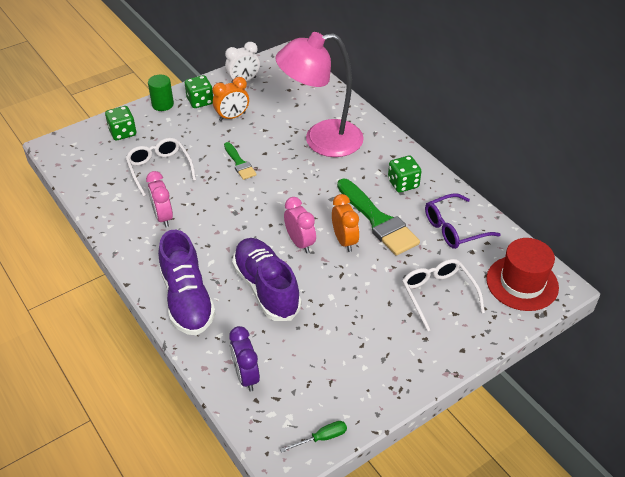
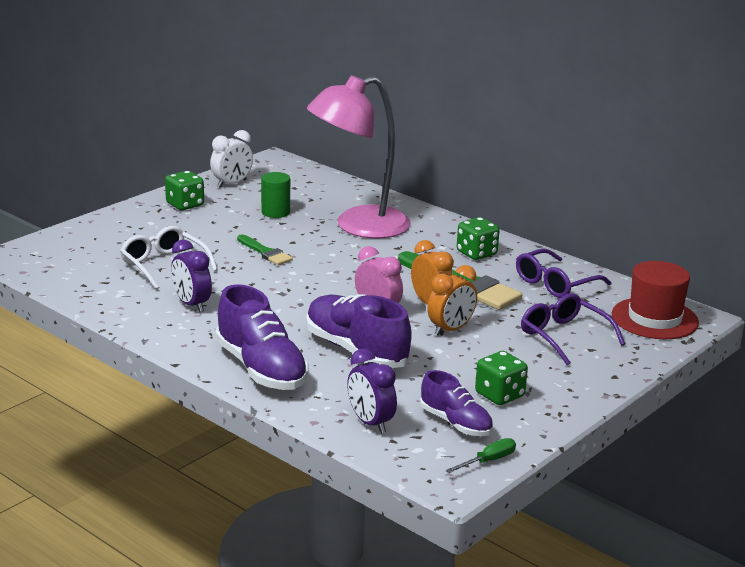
camera: 15 degrees left, 20 degrees down
green dice [105,106,136,140] -> green dice moved to [475,351,528,405]
pink clock [146,171,173,227] -> purple clock [171,240,212,312]
green cylinder [148,75,174,111] -> green cylinder moved to [261,172,290,218]
orange clock [213,77,249,121] -> orange clock moved to [427,265,477,336]
white glasses [402,259,485,332] -> purple glasses [521,293,625,365]
none -> purple shoe [420,370,493,436]

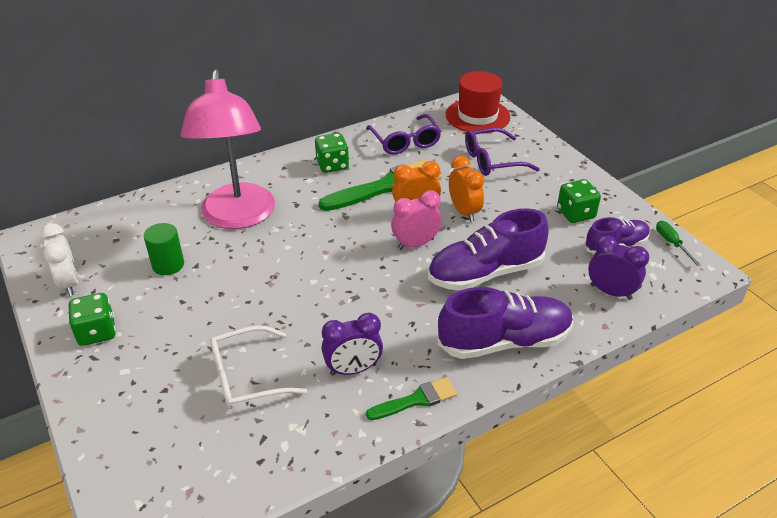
camera: 70 degrees left, 15 degrees up
green brush [237,234,293,265] -> green brush moved to [366,377,457,420]
purple clock [347,349,397,434] -> purple clock turned 135 degrees counterclockwise [588,236,649,300]

